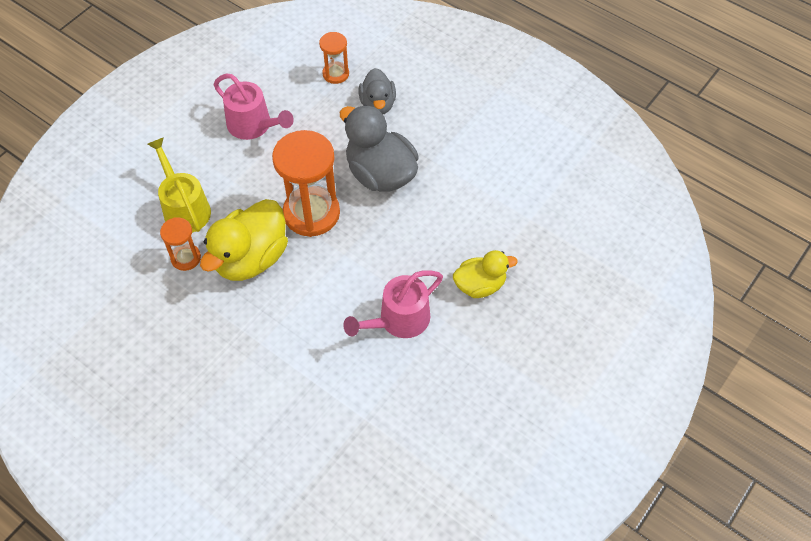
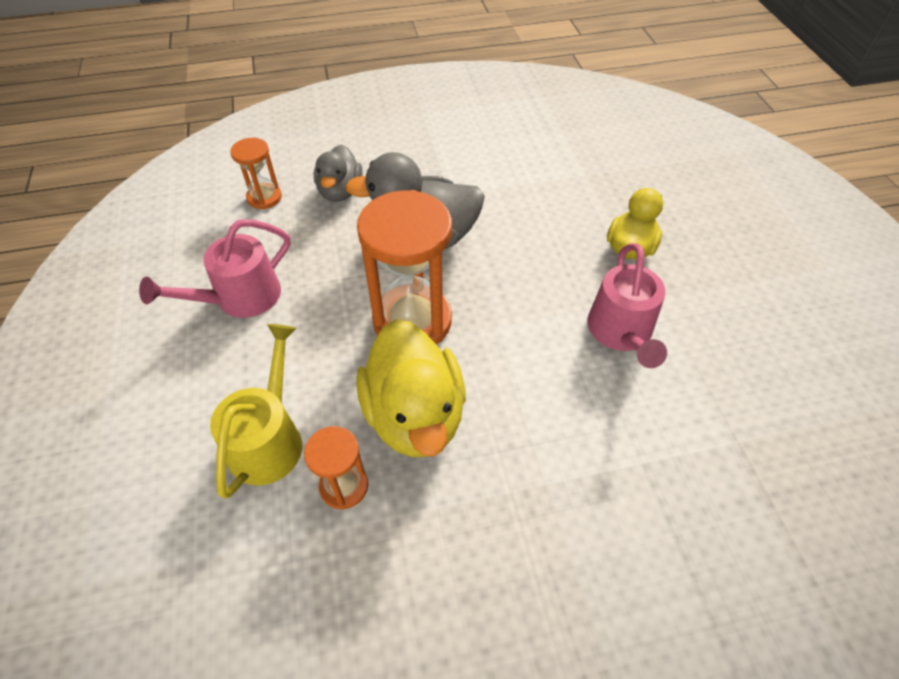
camera: 50 degrees left, 5 degrees down
yellow watering can [147,137,211,233] -> yellow watering can turned 90 degrees clockwise [210,324,302,499]
pink watering can [214,74,294,140] -> pink watering can turned 150 degrees clockwise [139,219,290,318]
grey duck [359,68,396,114] -> grey duck turned 60 degrees clockwise [314,145,362,202]

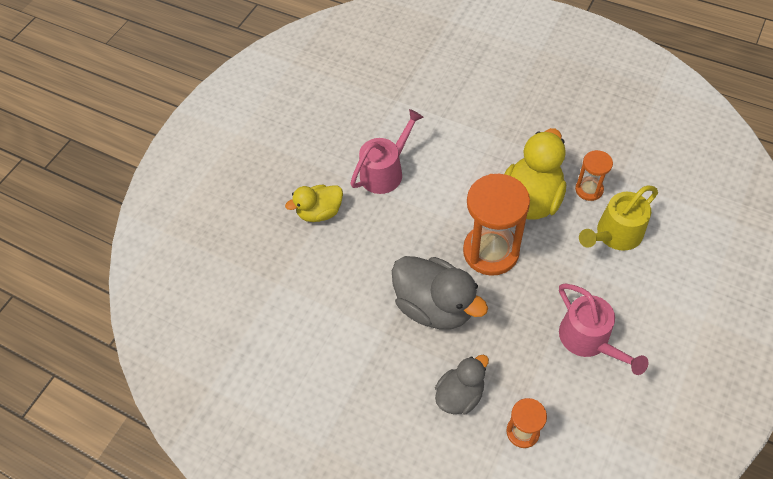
camera: 135 degrees left, 5 degrees up
pink watering can [139,219,290,318] -> pink watering can turned 60 degrees clockwise [559,284,649,375]

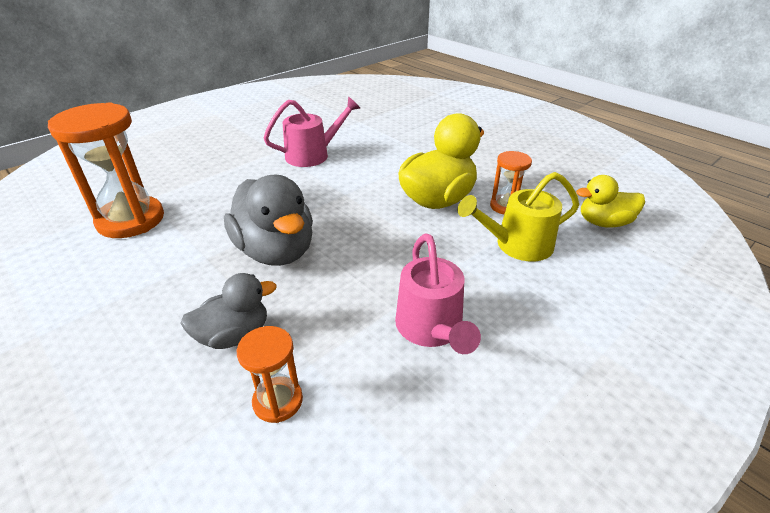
camera: 15 degrees right, 20 degrees down
yellow duck [285,185,343,222] -> yellow duck moved to [576,175,645,228]
orange hourglass [463,174,530,276] -> orange hourglass moved to [48,103,164,238]

